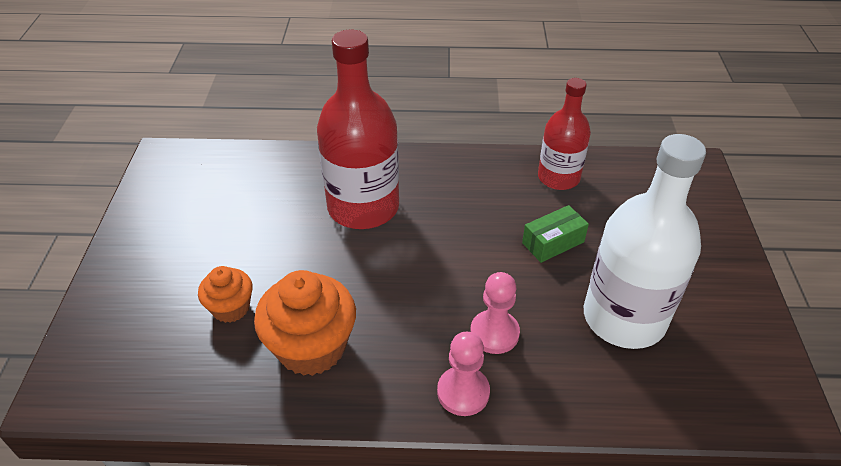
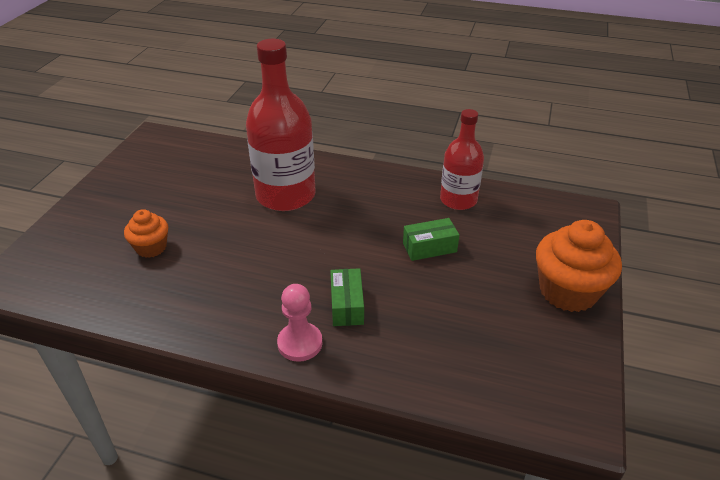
camera: 15 degrees right, 5 degrees down
orange cupcake [254,270,356,376] -> orange cupcake moved to [536,220,622,312]
pink pawn [470,272,520,354] -> green box [330,268,364,326]
white bottle [584,134,706,349] -> none

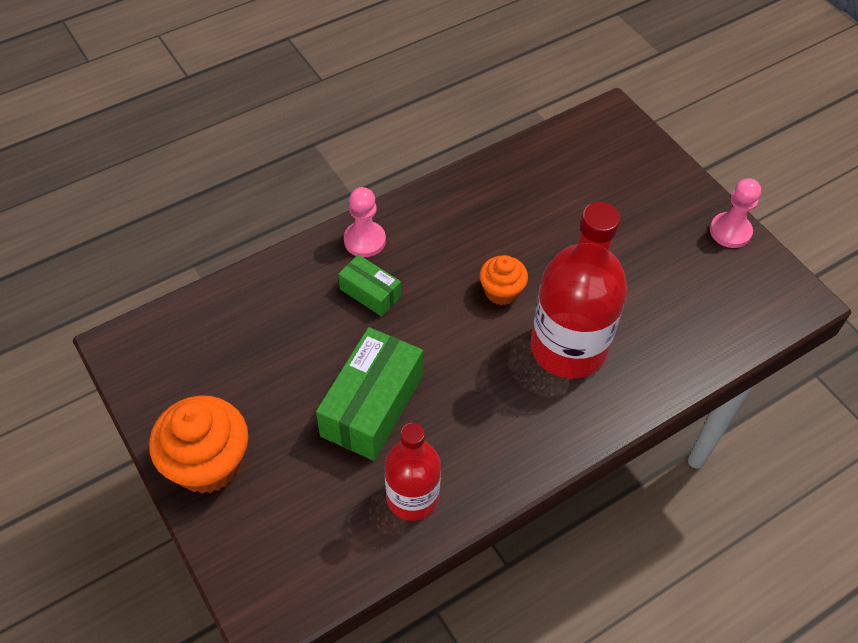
camera: 130 degrees right, 15 degrees up
orange cupcake [124,209,168,258] -> orange cupcake moved to [479,255,528,305]
green box [403,218,459,261] -> green box [316,327,423,461], size x1.82
none -> pink pawn [710,178,761,248]

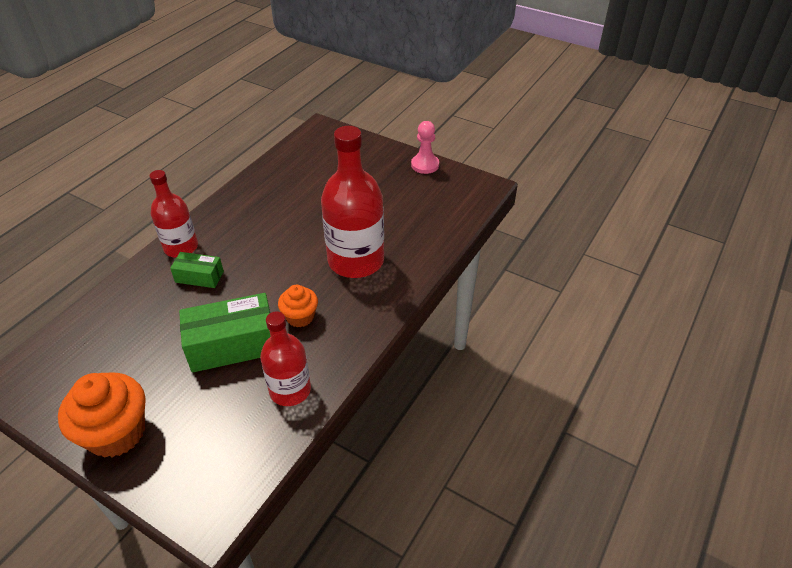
camera: 25 degrees left, 10 degrees down
green box [316,327,423,461] -> green box turned 75 degrees clockwise [179,293,270,373]
pink pawn [344,187,386,257] -> red bottle [149,170,198,258]
orange cupcake [479,255,528,305] -> orange cupcake moved to [278,285,318,327]

